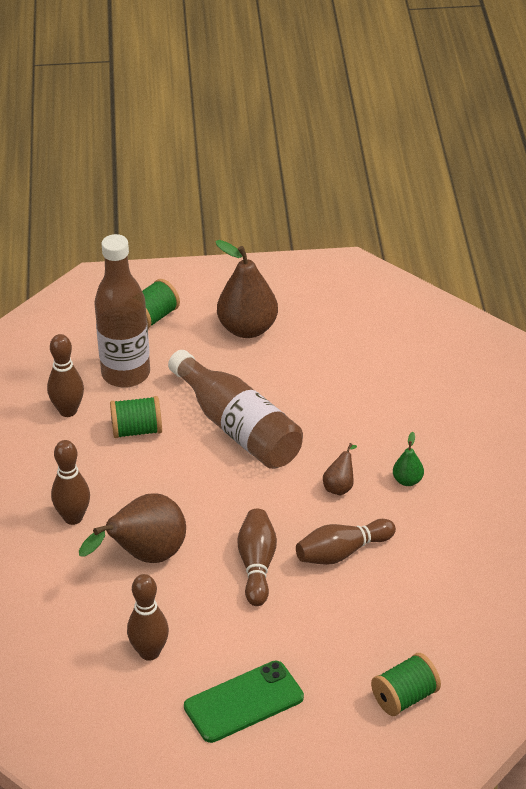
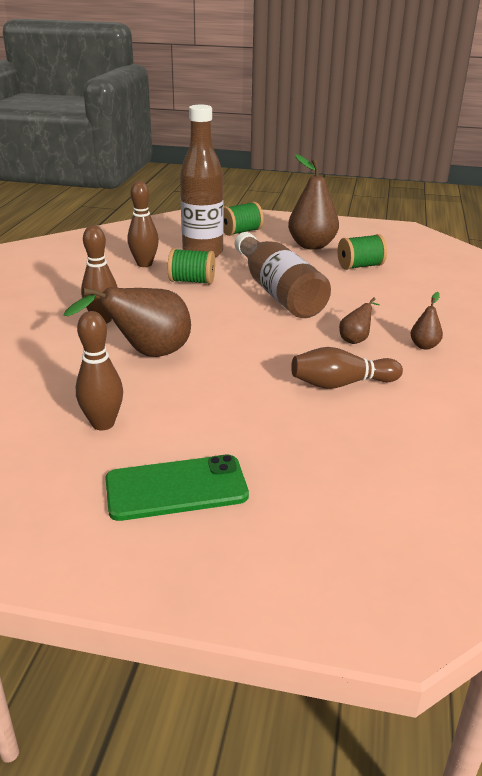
camera: 15 degrees right, 10 degrees down
brown bowling pin [237,509,277,606] -> none
green spool [371,653,441,716] -> green spool moved to [338,234,387,270]
green pear [393,432,424,486] -> brown pear [410,292,443,350]

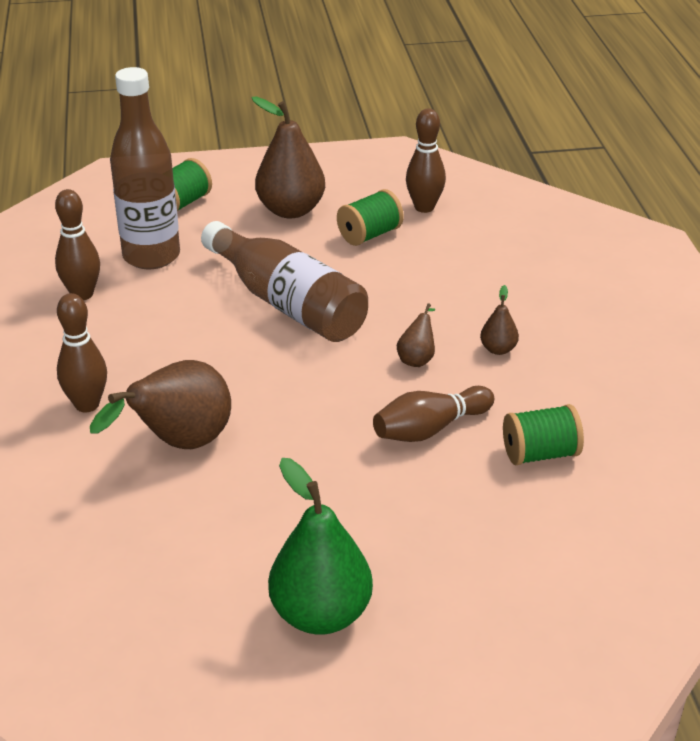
camera: 20 degrees left, 5 degrees up
brown bowling pin [76,311,123,430] -> brown bowling pin moved to [406,108,446,213]
green phone [105,455,249,521] -> green pear [268,458,373,635]
green spool [168,248,215,284] -> green spool moved to [503,404,584,465]

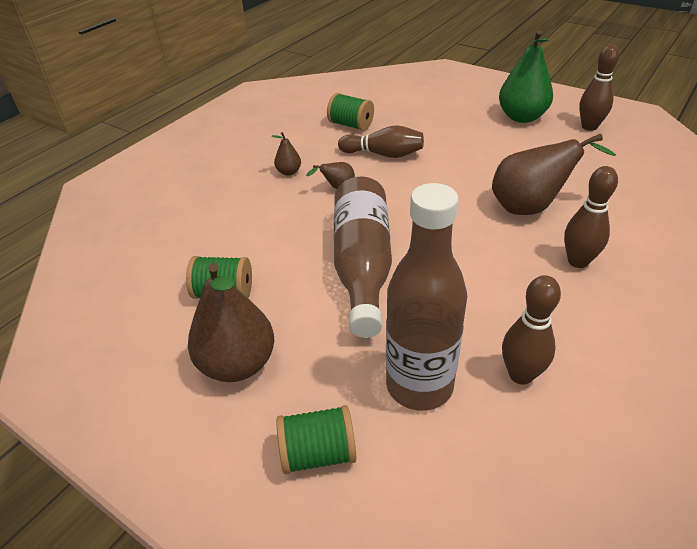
camera: 135 degrees left, 5 degrees up
brown bowling pin [406,108,446,213] -> brown bowling pin moved to [579,45,620,131]

